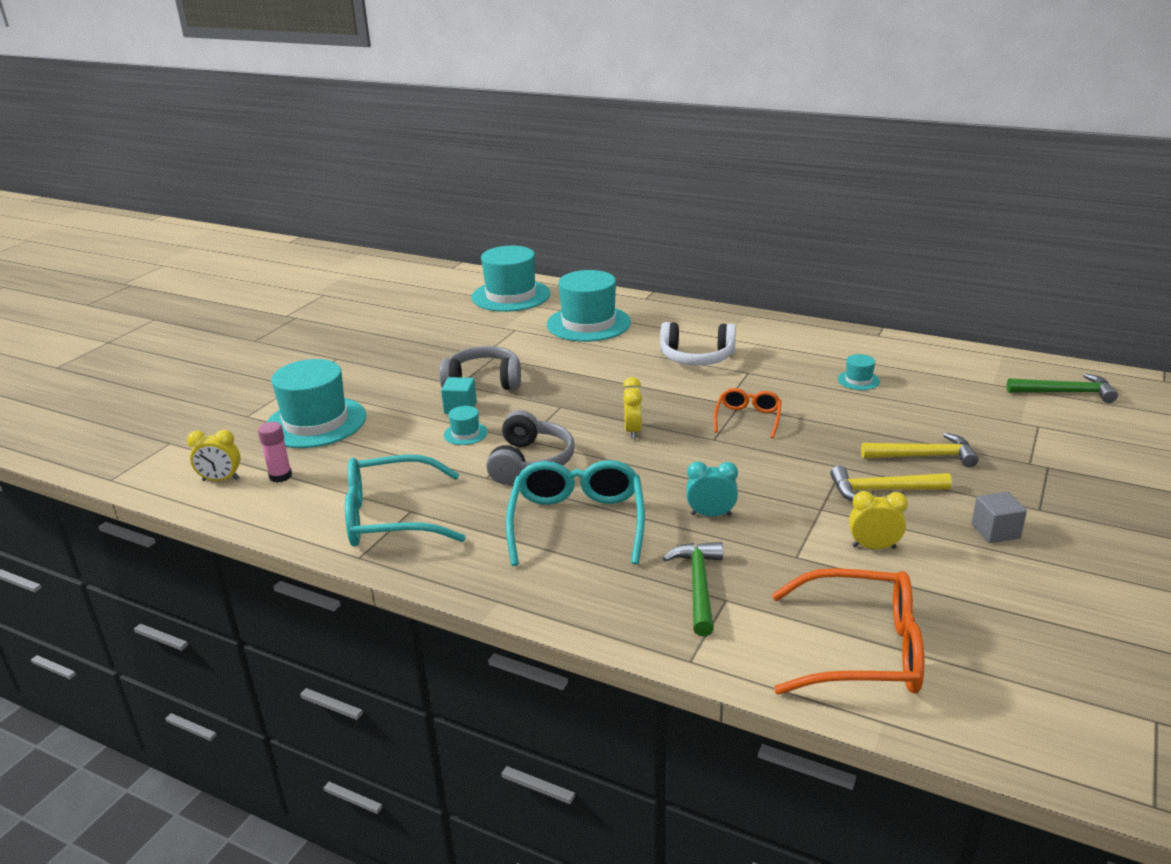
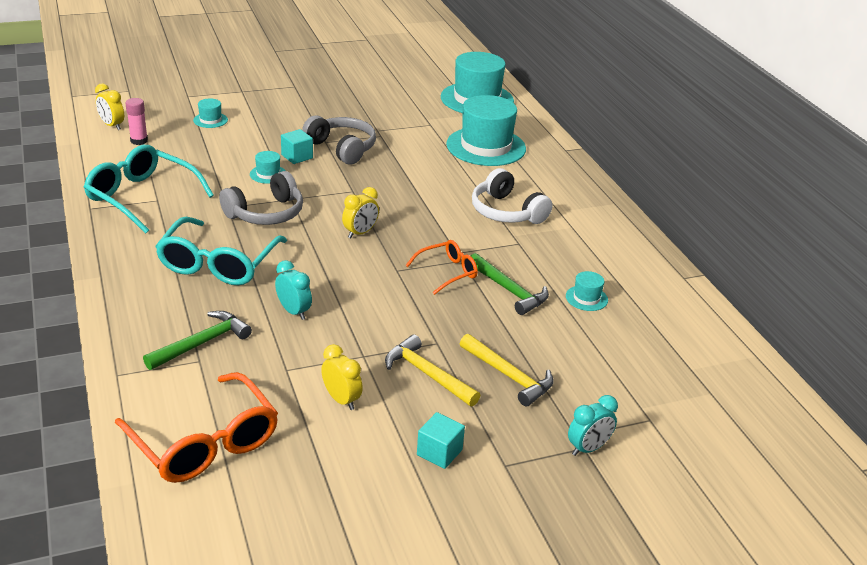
camera: 40 degrees right, 5 degrees up
turquoise hat [266,359,366,448] -> turquoise hat [193,98,228,128], size x0.43
turquoise glasses [506,460,645,566] -> turquoise glasses turned 150 degrees clockwise [155,217,287,285]
grey cube [972,492,1027,543] -> turquoise cube [417,412,465,469]
green hammer [1007,373,1118,403] -> green hammer moved to [471,253,549,315]
none -> turquoise clock [568,395,618,456]

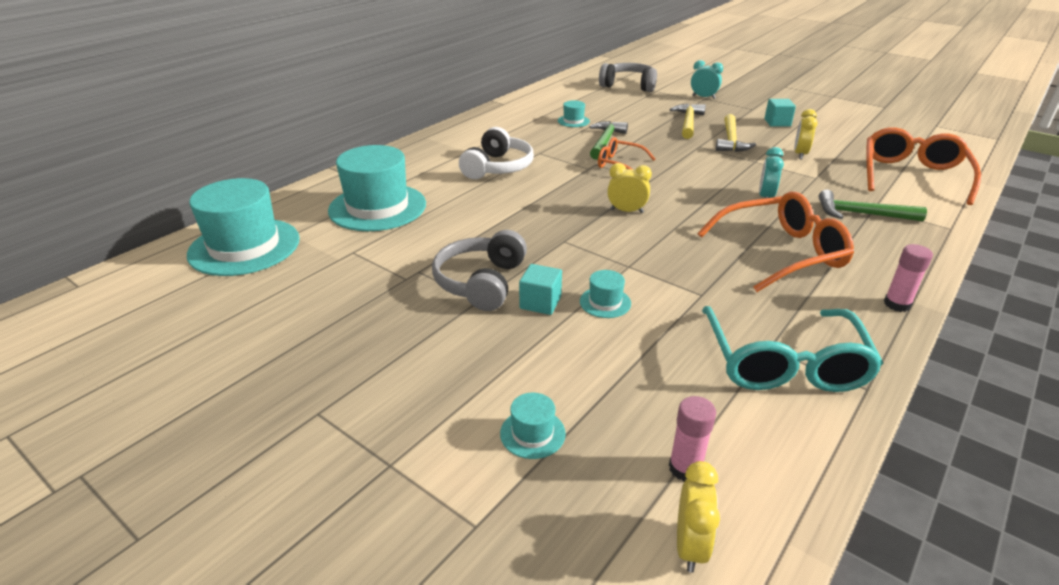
camera: 120 degrees left, 0 degrees up
turquoise glasses [155,217,287,285] -> orange glasses [698,191,854,292]
grey headphones [219,171,303,225] -> grey headphones moved to [599,63,657,92]
none -> pink glue stick [884,244,933,312]

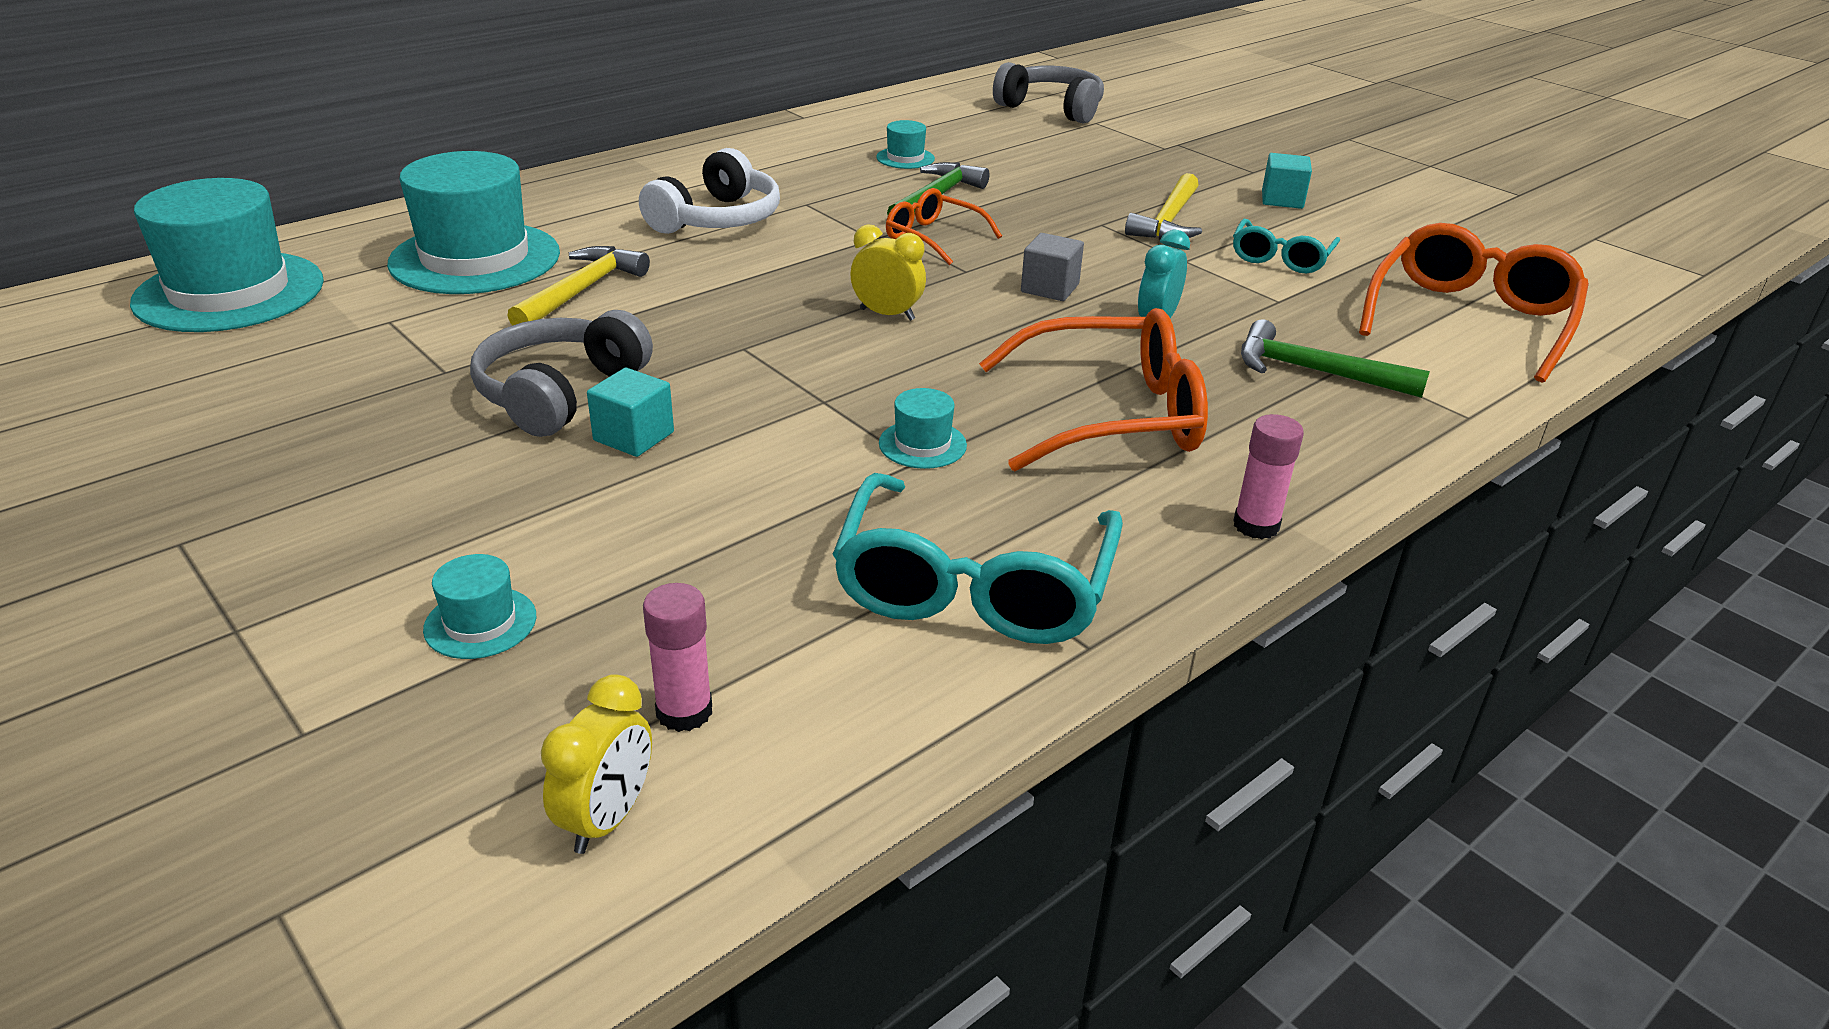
camera: 10 degrees right, 0 degrees up
turquoise hat [580,270,631,318] -> turquoise hat moved to [879,388,967,469]
yellow hammer [670,104,706,139] -> yellow hammer moved to [507,246,650,326]
turquoise clock [691,60,723,99] -> none
yellow clock [794,109,817,159] -> turquoise glasses [1233,219,1340,273]
none -> grey cube [1021,233,1084,301]

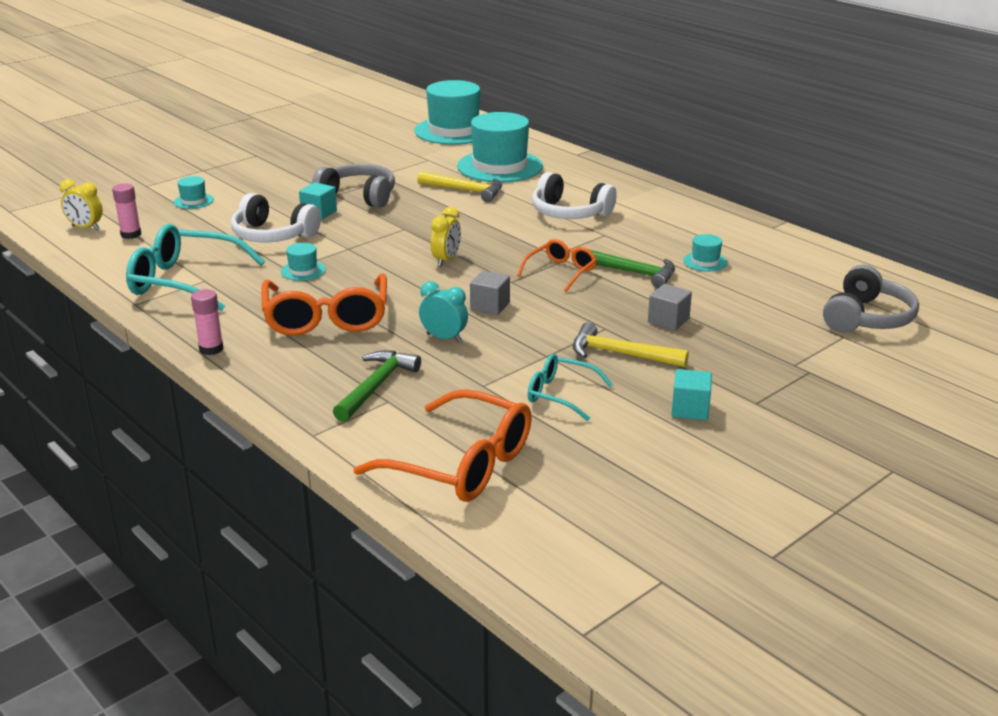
camera: 90 degrees right, 5 degrees down
none -> white headphones [231,193,321,242]
none -> grey cube [648,284,692,331]

